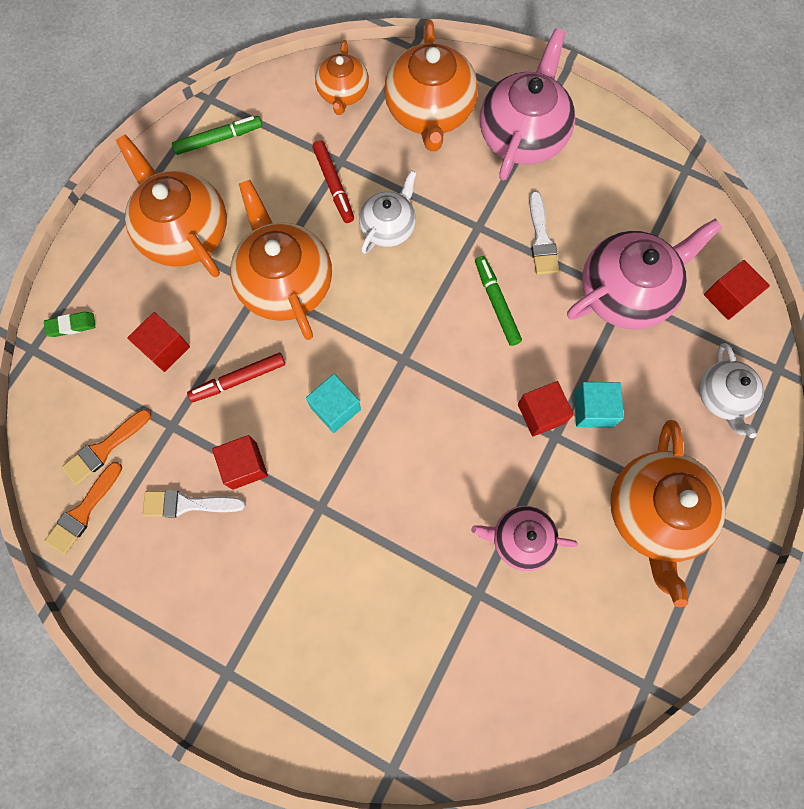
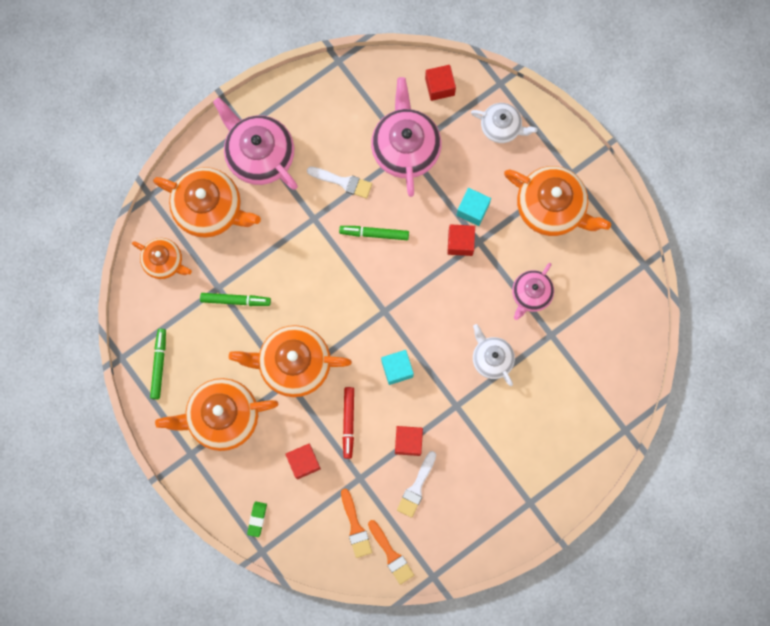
camera: 65 degrees left, 5 degrees up
red marker [312,140,354,223] -> green marker [200,293,271,306]
white teapot [359,170,417,254] -> white teapot moved to [473,324,515,386]

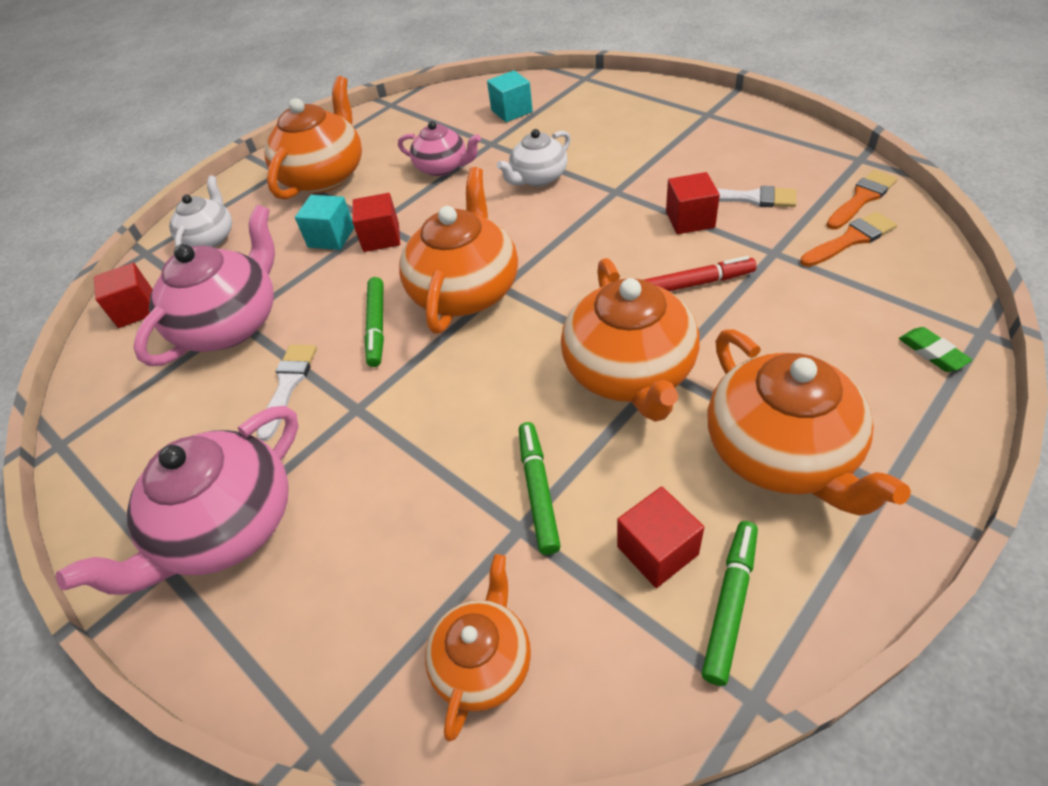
camera: 95 degrees left, 30 degrees down
green marker [150,329,166,399] -> green marker turned 120 degrees clockwise [702,521,758,686]
orange teapot [153,167,261,238] -> orange teapot moved to [399,167,518,334]
green eraser [247,501,267,537] -> green eraser turned 60 degrees clockwise [899,327,973,372]
red cube [285,444,321,479] -> red cube moved to [617,487,704,588]
pink teapot [371,77,442,197] -> pink teapot turned 135 degrees clockwise [133,205,275,366]
turquoise cube [381,350,414,385] -> turquoise cube moved to [487,70,533,122]

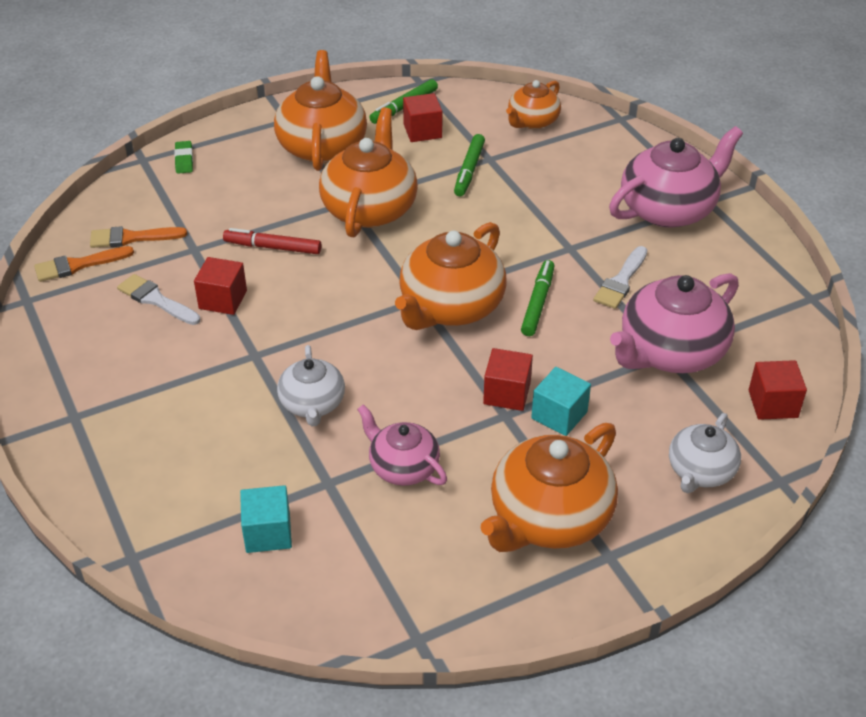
camera: 165 degrees left, 5 degrees down
white teapot [497,129,571,186] -> white teapot turned 105 degrees clockwise [277,345,345,426]

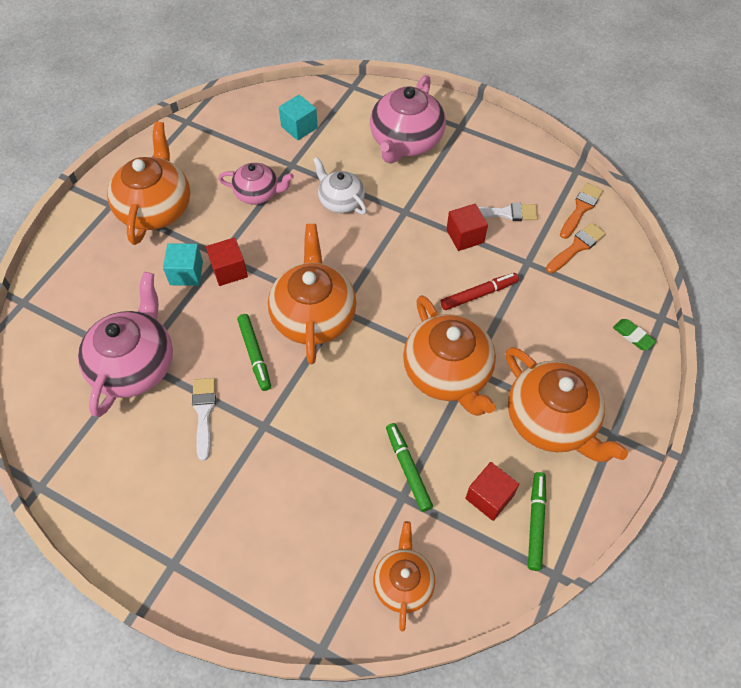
camera: 145 degrees right, 15 degrees up
pink teapot [609,126,743,228] -> pink teapot moved to [370,75,446,164]
white teapot [669,413,741,493] -> none
red cube [749,360,807,420] -> none

